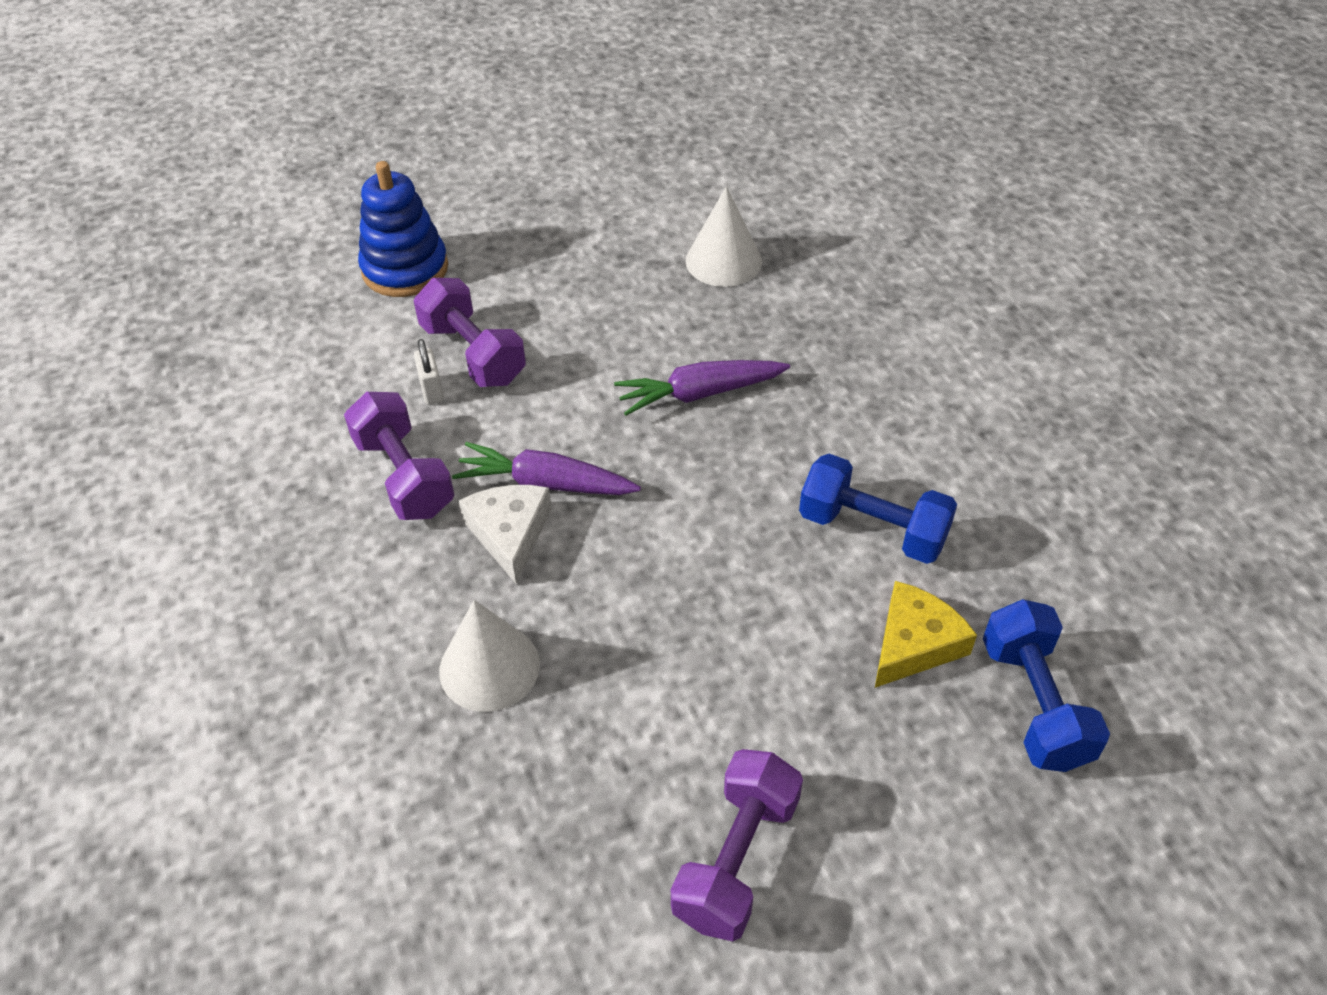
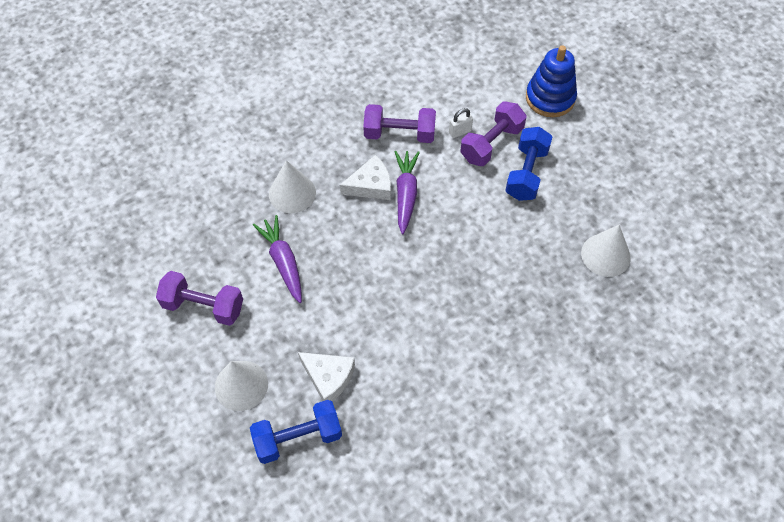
camera: 80 degrees right, 10 degrees up
purple dumbbell [344,392,455,520] -> purple dumbbell turned 45 degrees clockwise [363,104,436,143]
purple carrot [614,360,790,416] -> purple carrot moved to [253,215,302,303]
blue dumbbell [799,454,957,564] -> blue dumbbell moved to [505,127,553,201]
yellow cheese [875,581,977,688] -> white cheese [298,352,355,401]
none -> white cone [215,361,268,411]

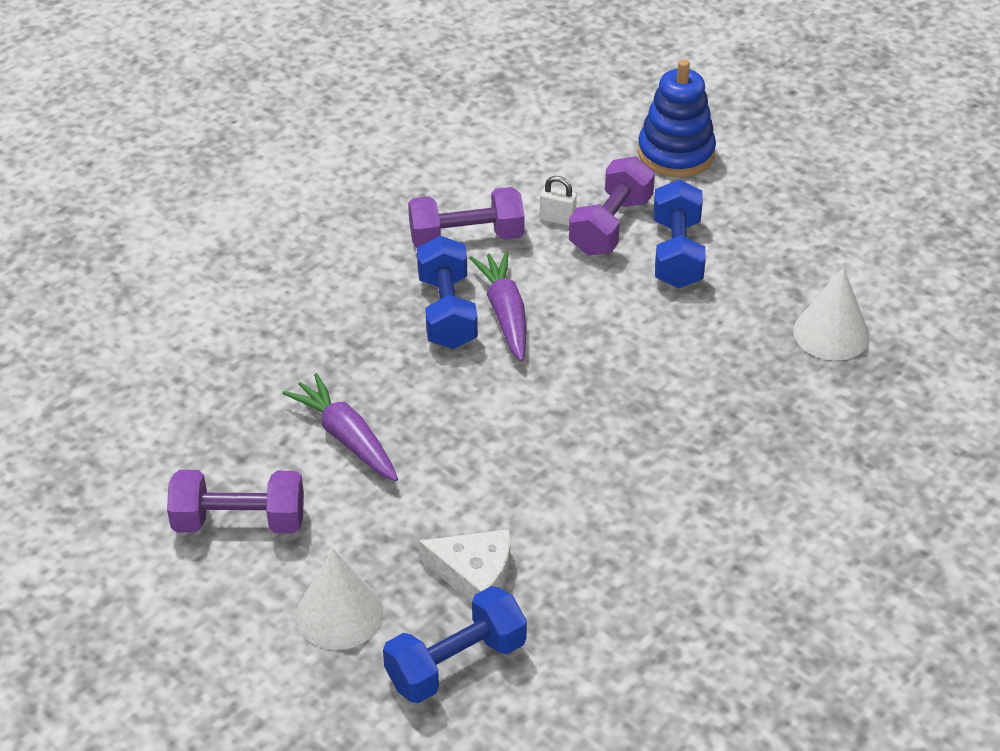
camera: 15 degrees left, 15 degrees down
white cone [269,160,316,213] -> none
white cheese [340,155,391,200] -> blue dumbbell [417,236,478,349]
white padlock [449,108,473,138] -> white padlock turned 60 degrees clockwise [540,176,577,226]

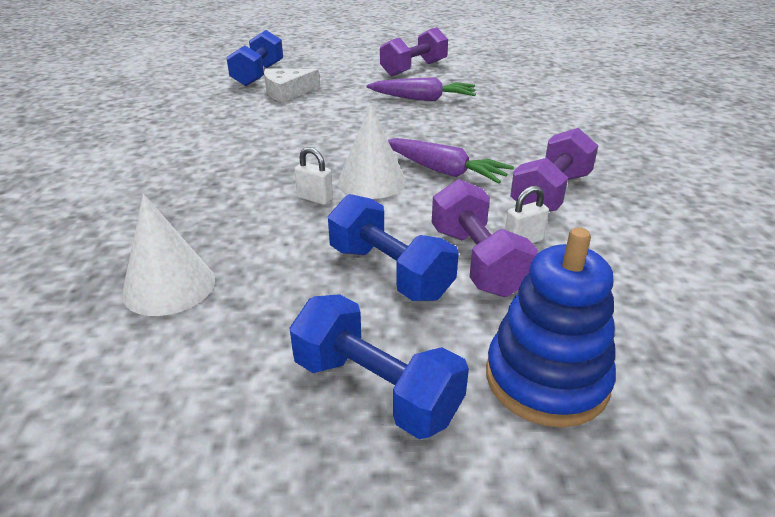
camera: 135 degrees right, 10 degrees down
white cone [296,549,383,650] -> white cone moved to [338,103,406,199]
blue dumbbell [417,236,478,349] -> blue dumbbell moved to [290,294,469,439]
none -> white padlock [294,147,333,205]

